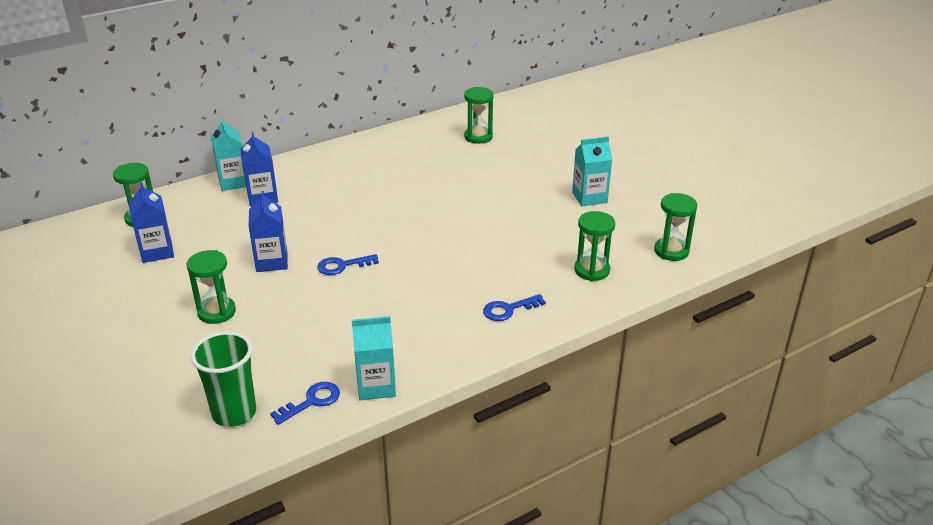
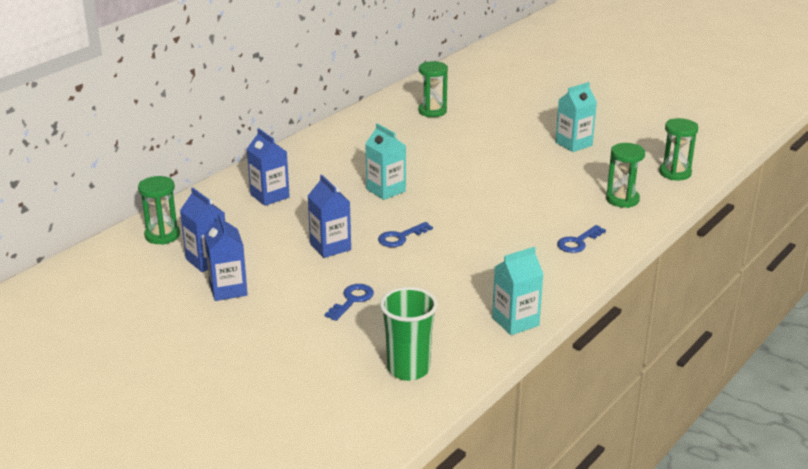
camera: 20 degrees left, 5 degrees down
green hourglass [186,250,236,324] -> none
turquoise carton [211,118,246,191] -> turquoise carton moved to [365,123,406,200]
blue key [270,382,340,425] -> blue key moved to [324,284,374,321]
none -> blue carton [204,213,248,301]

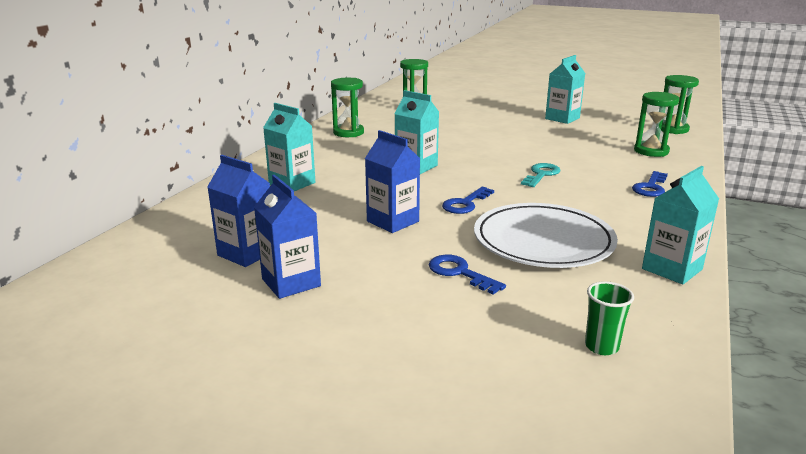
camera: 15 degrees left, 5 degrees down
green hourglass [138,176,180,245] -> green hourglass moved to [331,78,364,137]
blue carton [247,128,290,206] -> turquoise carton [263,103,315,191]
blue key [324,284,374,321] -> blue key turned 60 degrees counterclockwise [429,255,506,295]
green cup [380,287,438,381] -> green cup [585,281,634,355], size x0.54
none -> white plate [474,203,618,268]
none -> turquoise key [521,163,560,187]

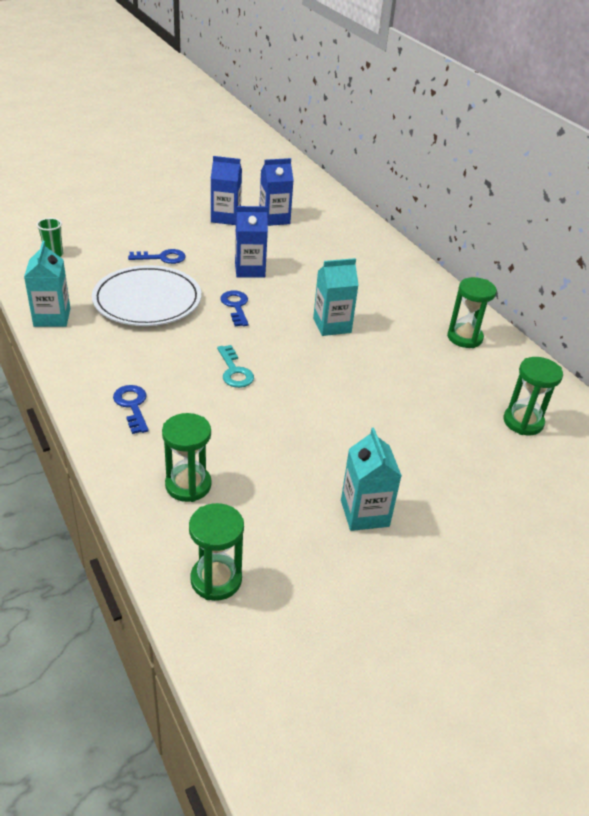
camera: 125 degrees right, 15 degrees up
turquoise carton [263,103,315,191] -> none

